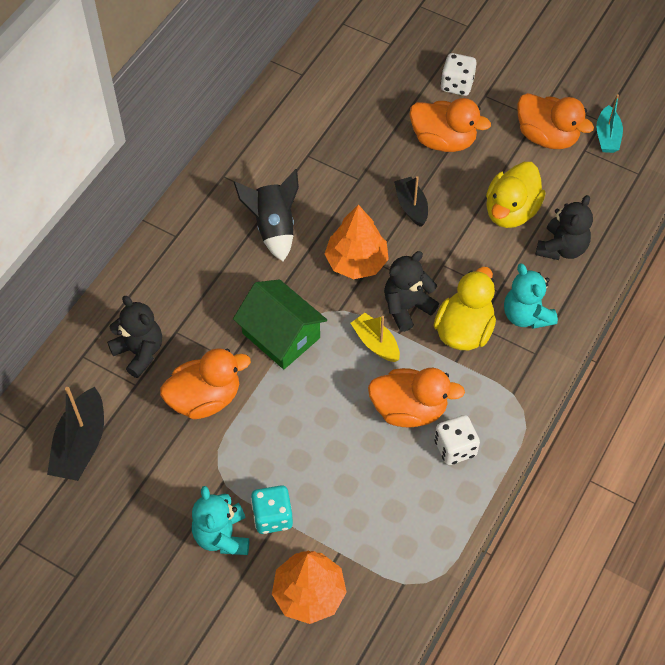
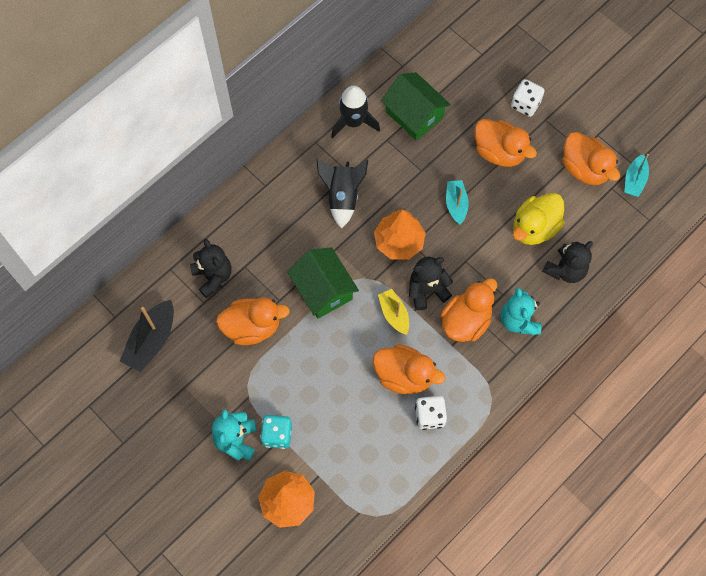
camera: 15 degrees right, 10 degrees up
black boat [394,176,428,227] -> turquoise boat [446,180,469,225]
yellow duck [433,267,496,350] -> orange duck [440,278,497,342]
none -> black rocket [331,86,380,138]
none -> green house [381,72,451,140]

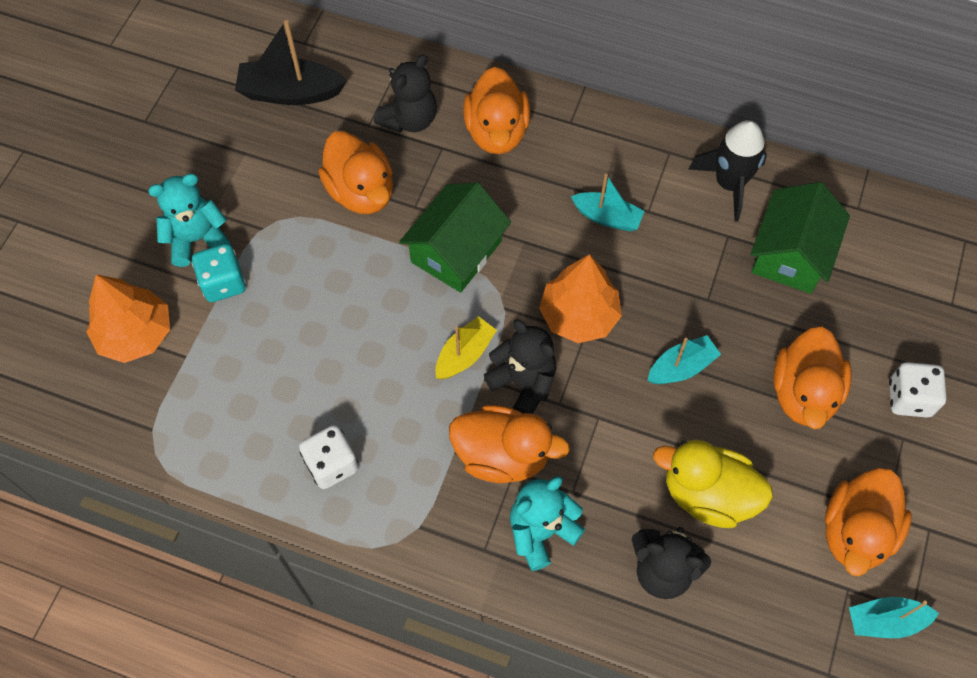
camera: 65 degrees right, 5 degrees down
black rocket [317,158,368,229] -> turquoise boat [571,174,645,231]
orange duck [373,344,445,394] -> orange duck moved to [463,67,530,154]

